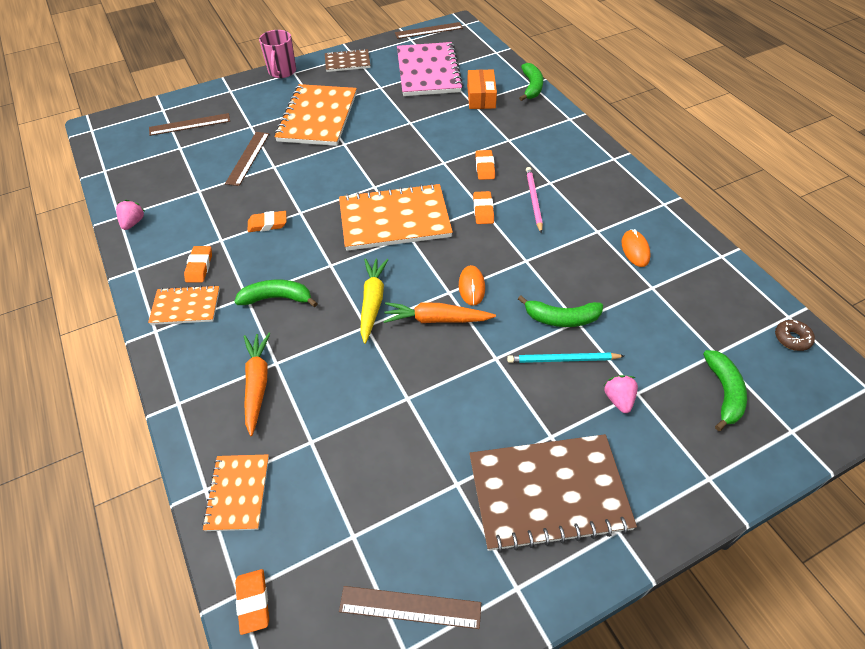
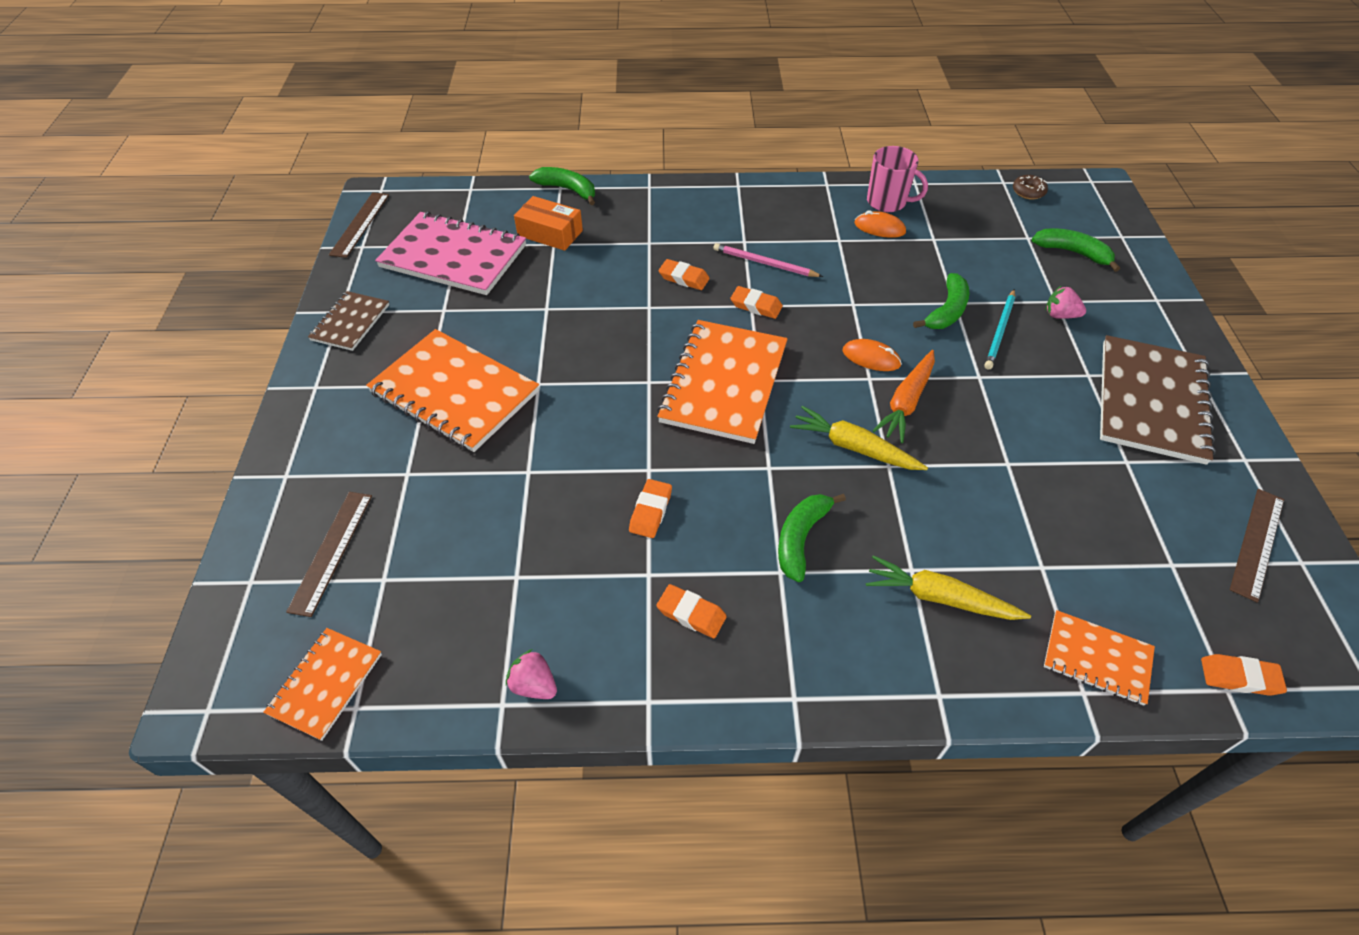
camera: 65 degrees left, 0 degrees up
orange notebook [148,285,220,325] -> orange notebook moved to [263,628,382,741]
brown ruler [225,132,269,186] -> none
orange carrot [244,333,271,436] -> yellow carrot [866,555,1031,620]
pink mug [259,30,296,78] -> pink mug moved to [867,146,928,212]

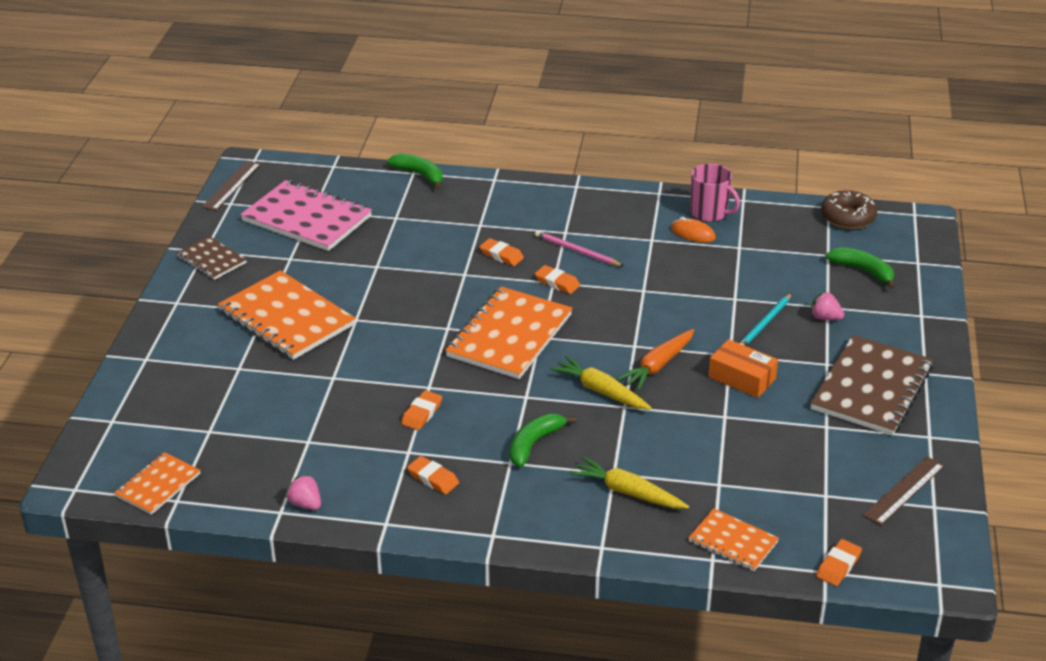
camera: 10 degrees right, 15 degrees down
brown ruler [286,492,372,617] -> none
brown notebook [308,291,389,351] -> brown notebook turned 75 degrees counterclockwise [176,236,247,280]
orange box [514,196,583,251] -> orange box moved to [708,339,778,398]
orange mouse [843,339,902,371] -> none
green banana [913,273,970,329] -> none
brown donut [1013,175,1048,200] -> brown donut [821,190,877,229], size x1.74
orange eraser [1201,654,1287,696] -> orange eraser turned 75 degrees counterclockwise [816,539,862,586]

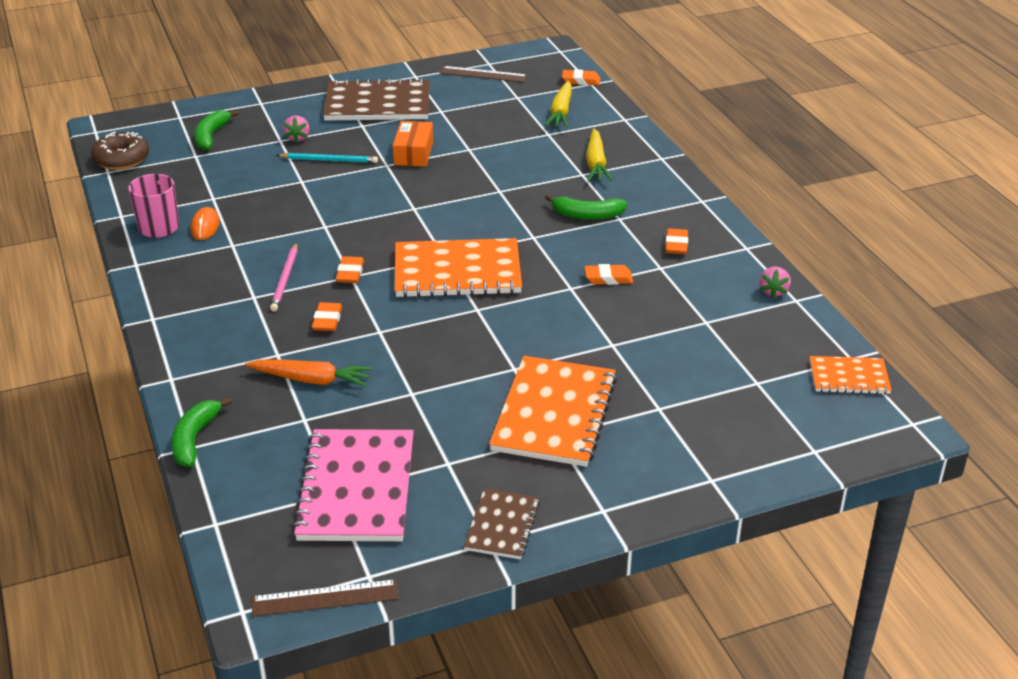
camera: 120 degrees left, 0 degrees up
yellow carrot [550,356,652,410] -> yellow carrot moved to [545,81,572,128]
orange carrot [617,329,694,390] -> orange carrot moved to [245,359,373,387]
orange notebook [688,508,779,571] -> none

